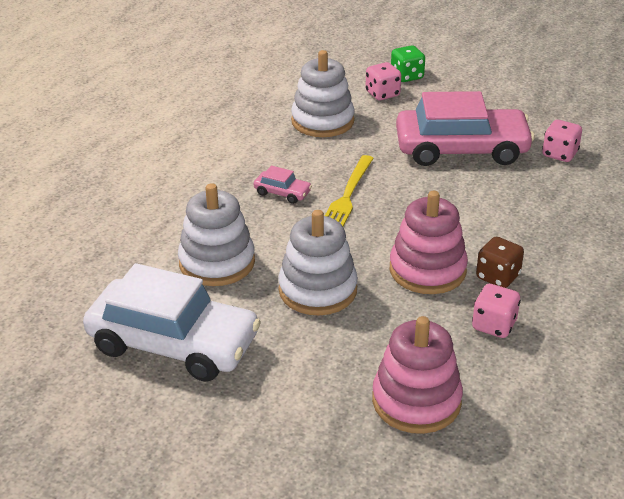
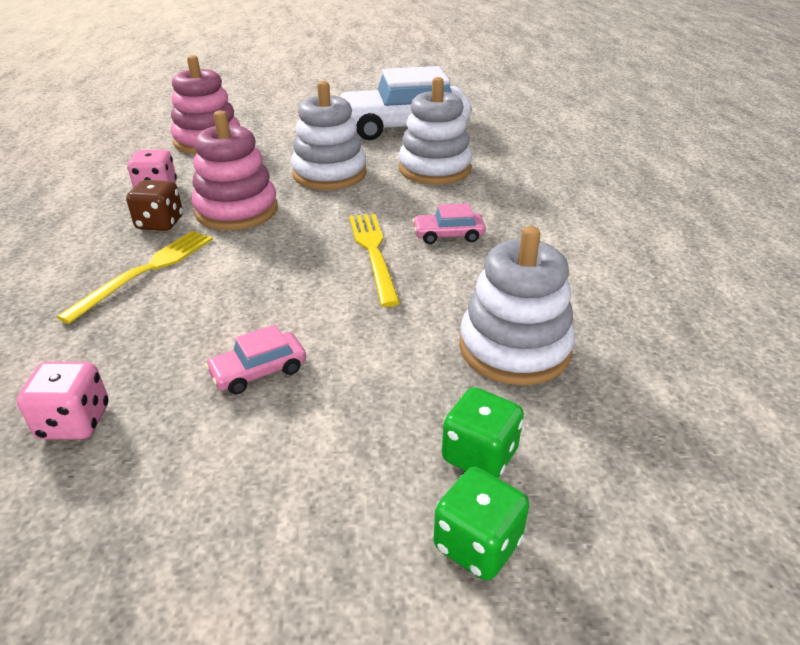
camera: 150 degrees right, 0 degrees up
pink dice [365,62,401,100] -> green dice [442,387,524,478]
pink car [396,91,535,166] -> pink car [205,325,306,394], size x0.40
none -> yellow fork [57,231,213,324]

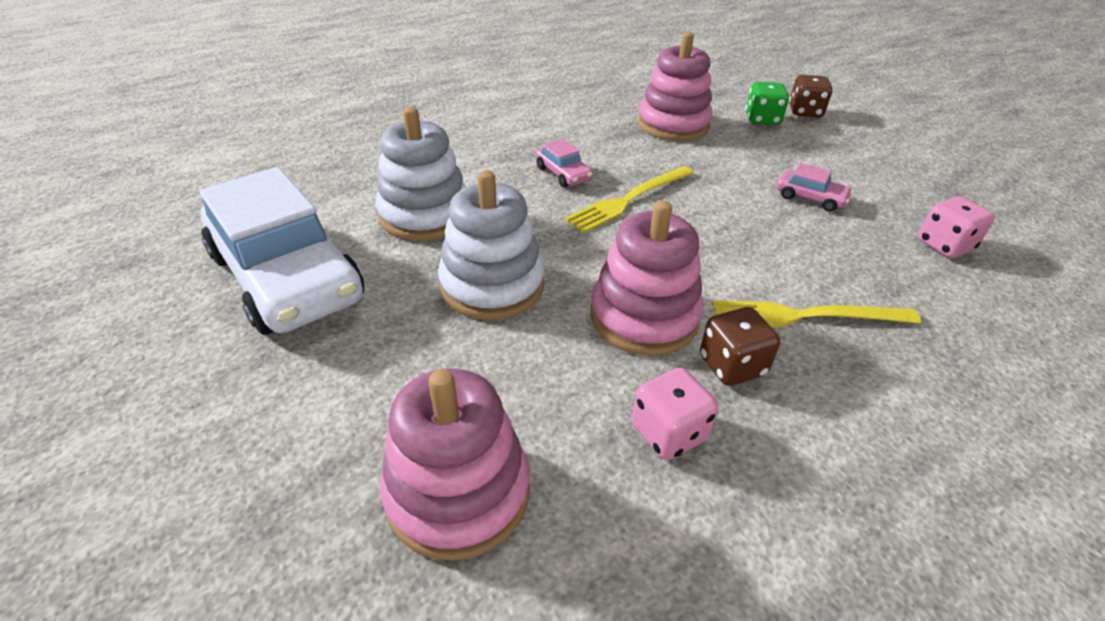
camera: 120 degrees left, 5 degrees up
green dice [433,467,529,580] -> brown dice [789,75,833,118]
white stacking toy [459,226,575,385] -> pink stacking toy [638,32,713,141]

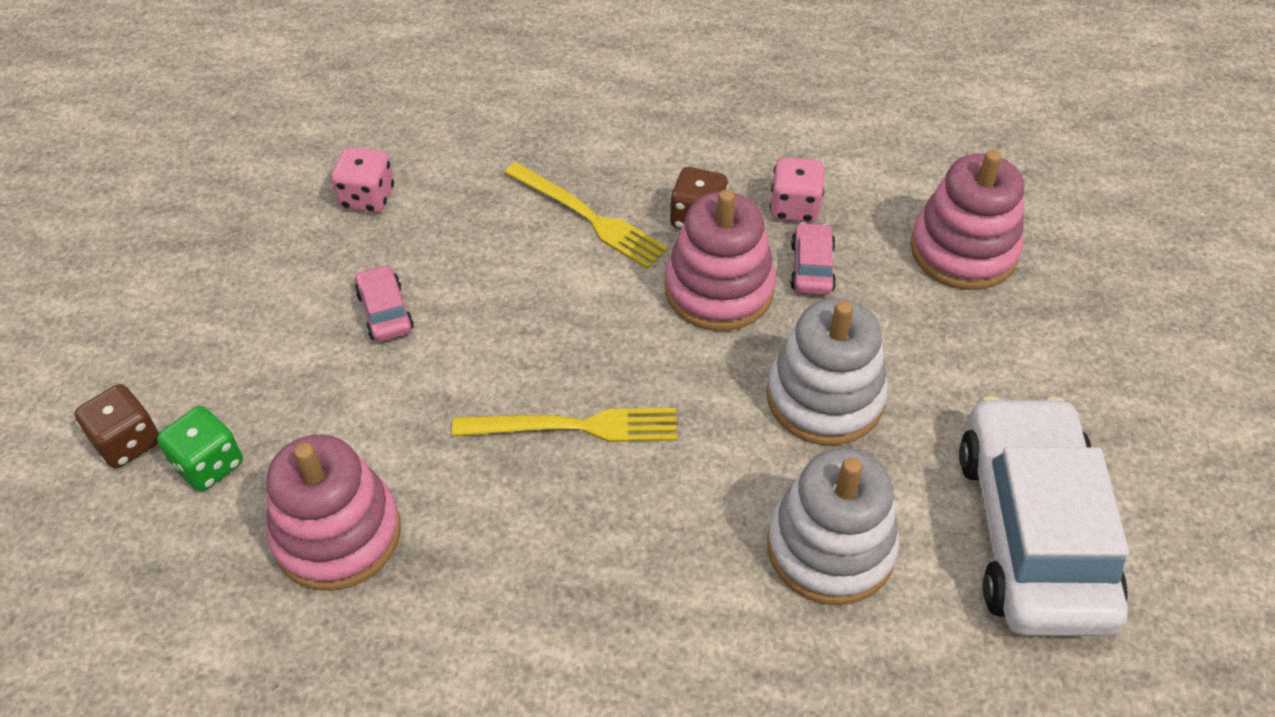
camera: 140 degrees left, 10 degrees up
pink car [536,139,593,187] -> pink car moved to [790,222,836,295]

